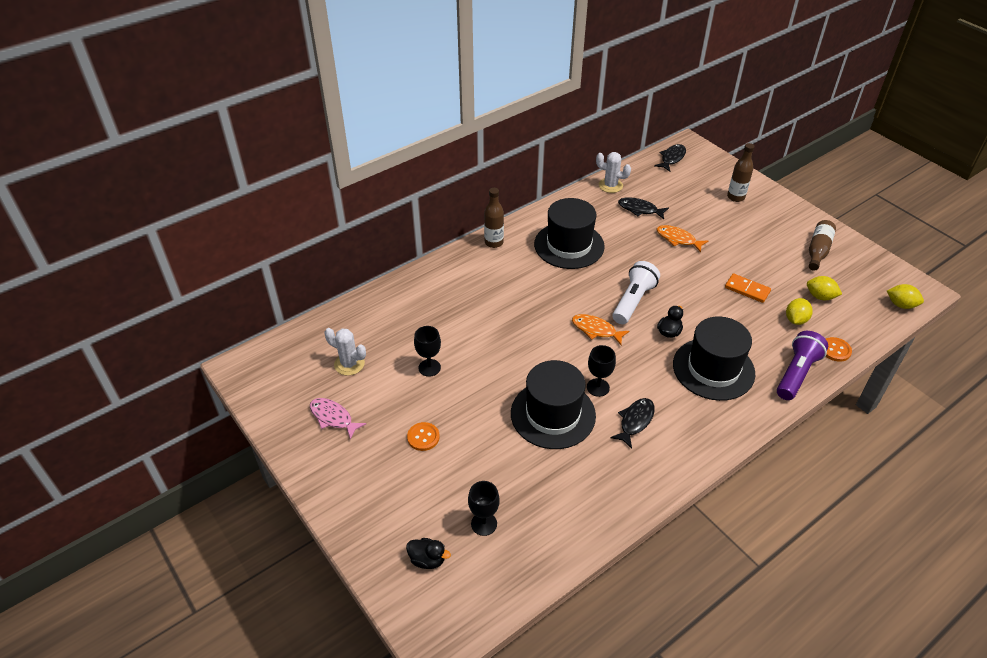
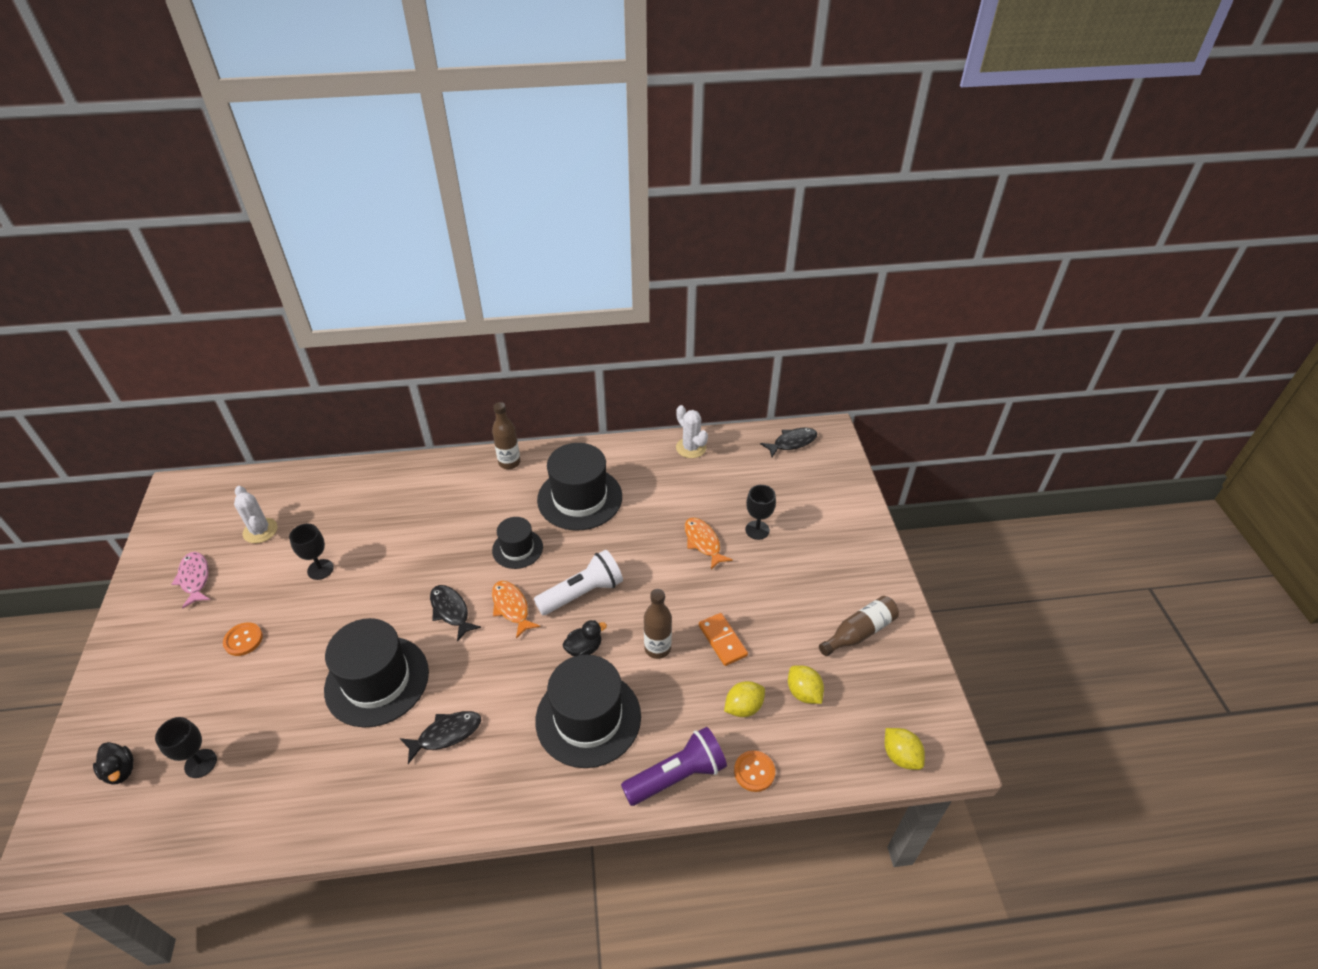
camera: 30 degrees right, 0 degrees up
black goblet [587,345,616,397] -> black goblet moved to [745,485,776,540]
black fish [618,197,669,219] -> black fish moved to [430,585,481,641]
brown bottle [727,143,755,202] -> brown bottle moved to [644,589,672,659]
none -> black hat [492,517,543,569]

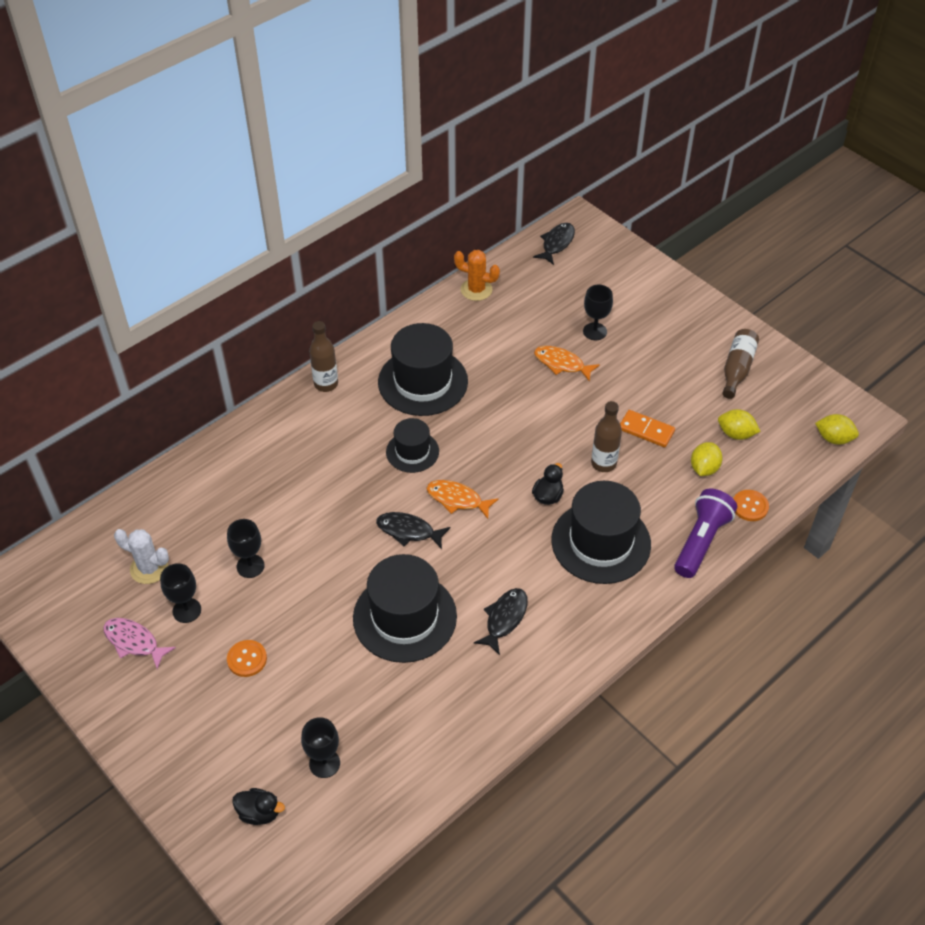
camera: 35 degrees left, 5 degrees up
white flashlight [534,550,623,615] -> none
white cactus [676,405,708,458] -> orange cactus [454,250,500,301]
none -> black goblet [160,563,201,623]

